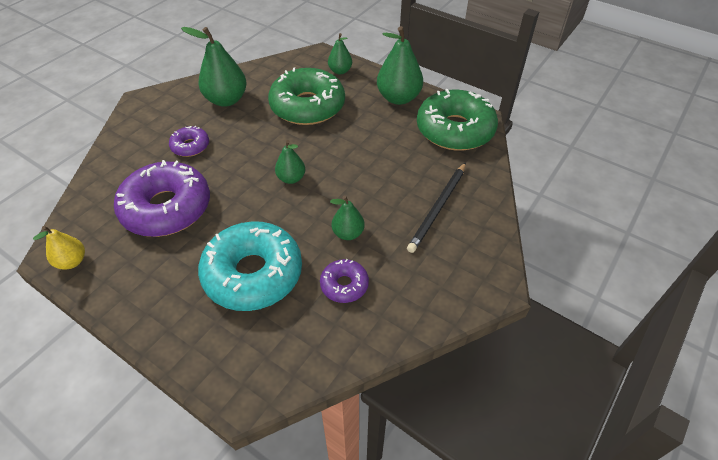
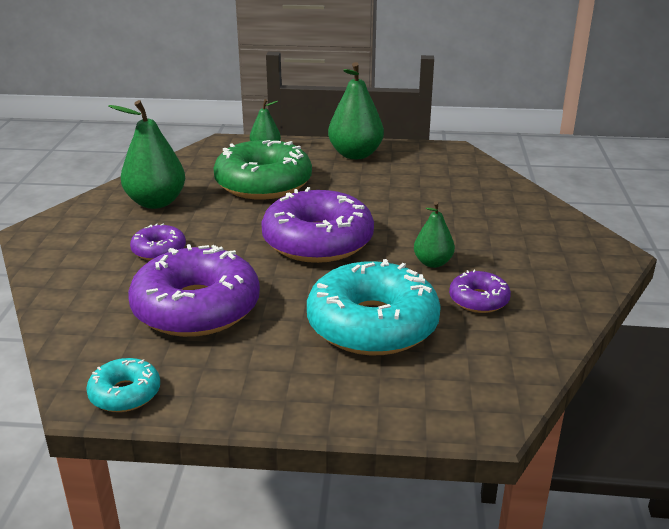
camera: 30 degrees left, 20 degrees down
yellow pear [33,226,85,270] -> turquoise donut [86,358,160,412]
green pear [275,140,305,184] -> purple donut [261,187,374,263]
black pencil [407,163,466,253] -> none
green donut [417,89,498,151] -> none

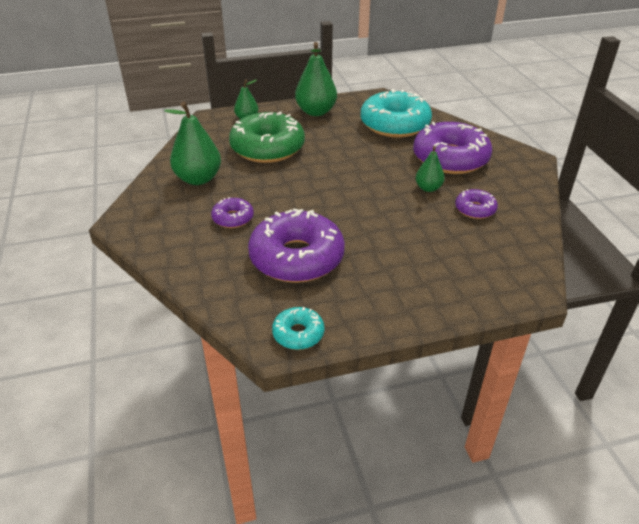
camera: 20 degrees left, 10 degrees up
purple donut [261,187,374,263] -> purple donut moved to [413,122,492,174]
turquoise donut [307,259,441,355] -> turquoise donut moved to [361,89,432,138]

